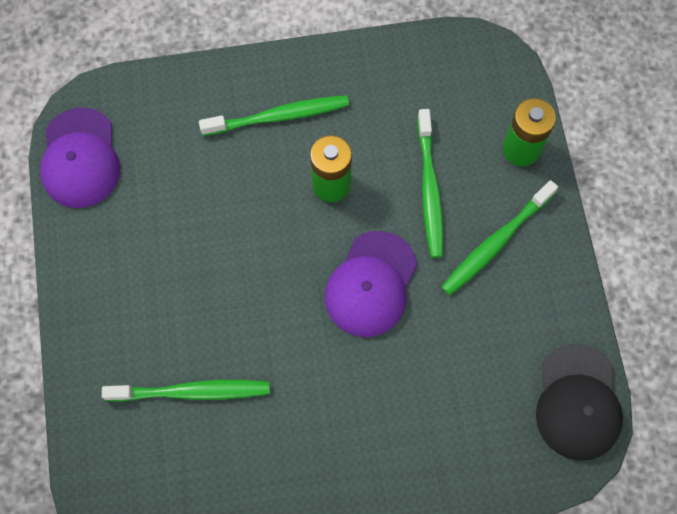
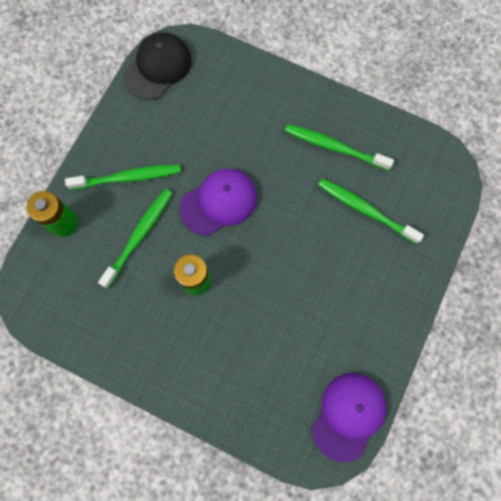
camera: 145 degrees left, 5 degrees up
green toothbrush [199,95,349,136] -> green toothbrush moved to [285,124,394,171]

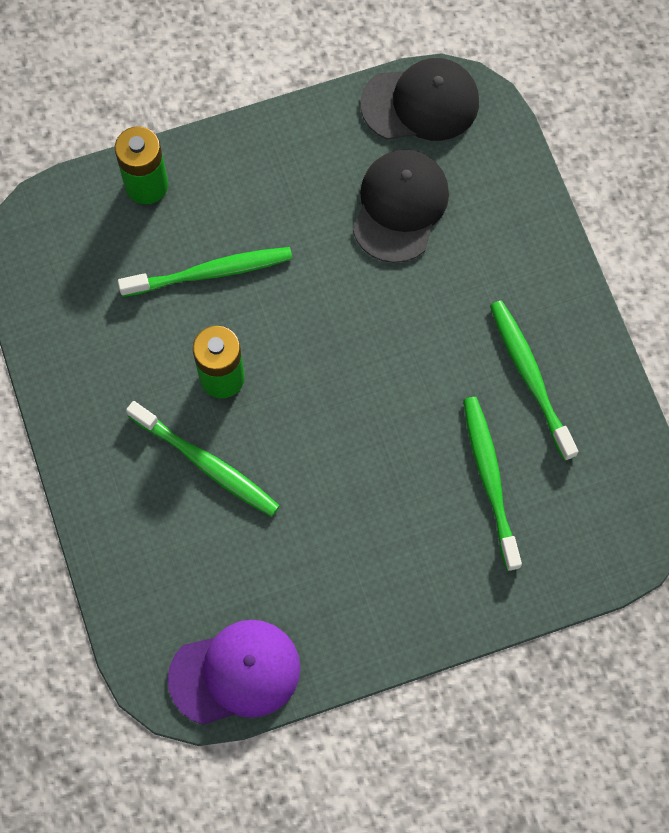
camera: 45 degrees right, 5 degrees down
green toothbrush [65,164,181,190] -> green toothbrush moved to [126,401,280,517]
purple cap [180,169,257,236] -> none
none -> black cap [353,149,449,263]

